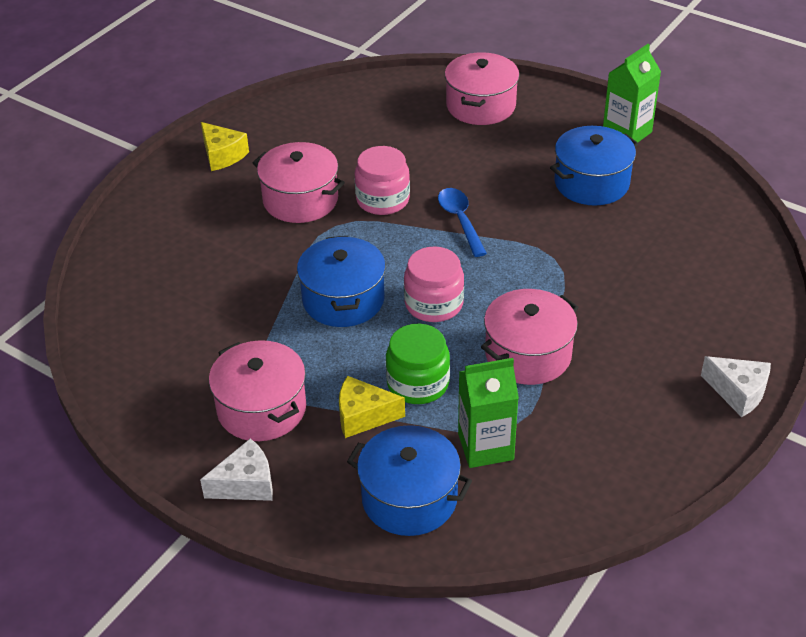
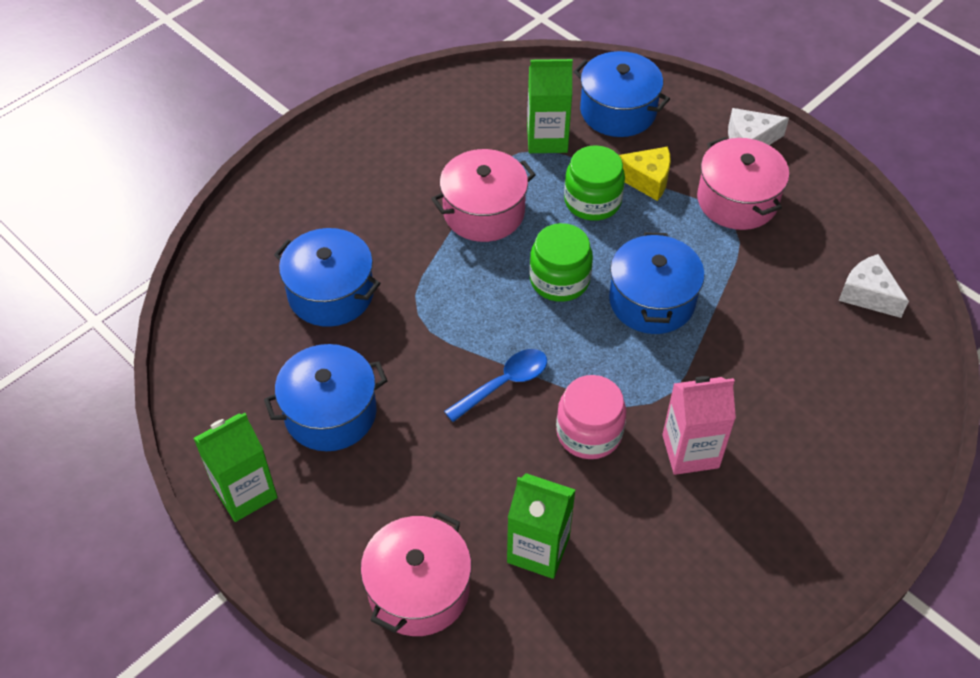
camera: 170 degrees left, 10 degrees up
yellow cheese [201,122,249,171] -> none
pink pot [253,142,345,223] -> pink carton [662,376,736,475]
pink jar [404,246,464,322] -> green jar [529,223,593,302]
blue spoon [438,188,487,257] -> blue spoon turned 120 degrees counterclockwise [444,349,547,422]
white cheese [701,356,771,417] -> white cheese moved to [839,254,909,318]
none -> blue pot [274,228,380,327]
none -> green carton [507,473,575,579]

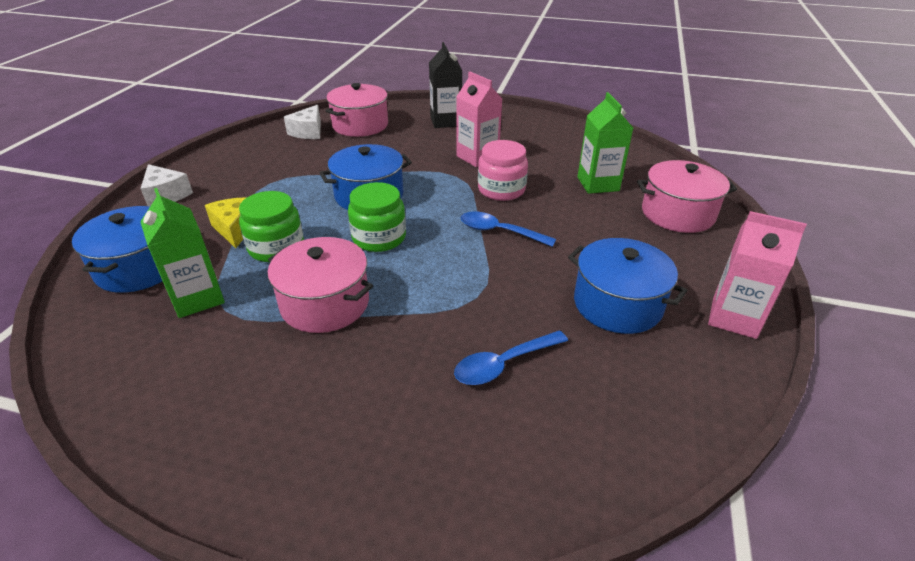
camera: 120 degrees left, 15 degrees down
green carton [193,413,278,522] -> pink carton [708,211,807,339]
blue pot [274,228,380,327] -> blue spoon [454,330,568,385]
pink pot [697,137,789,230] -> pink pot moved to [326,83,388,137]
none -> black carton [429,42,462,128]

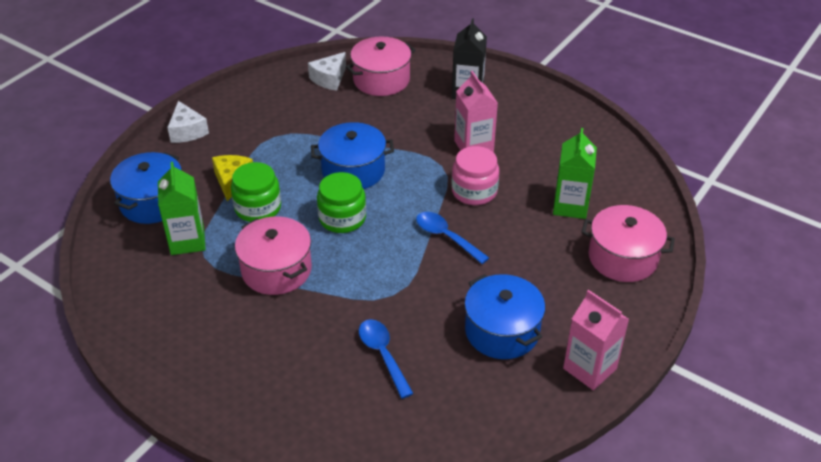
camera: 20 degrees right, 5 degrees up
blue spoon [454,330,568,385] -> blue spoon turned 75 degrees clockwise [359,319,414,399]

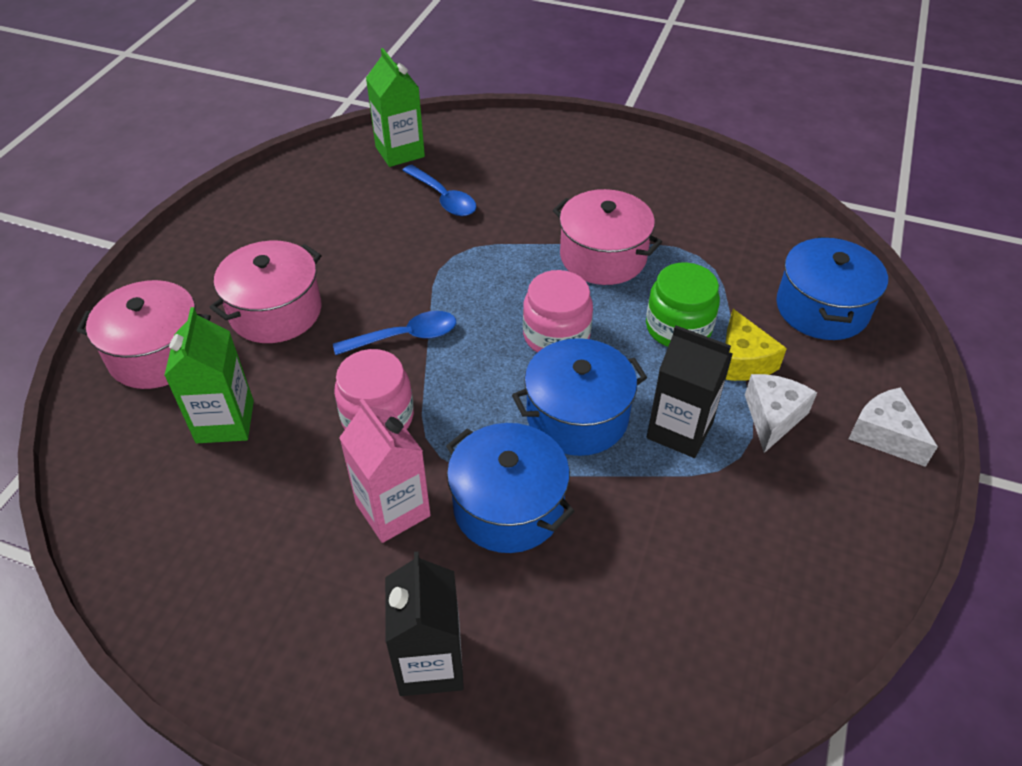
camera: 165 degrees right, 5 degrees up
green carton [158,162,206,255] -> green carton moved to [366,48,425,167]
white cheese [308,52,346,91] -> white cheese moved to [745,374,817,453]
green jar [317,172,366,233] -> pink jar [523,270,593,353]
pink pot [346,37,416,96] -> pink pot moved to [209,241,322,343]
blue spoon [416,212,489,264] -> blue spoon turned 45 degrees counterclockwise [333,311,456,355]
blue pot [464,274,545,359] -> blue pot moved to [446,423,575,553]
pink carton [563,290,629,390] -> none
none -> black carton [647,325,733,458]

